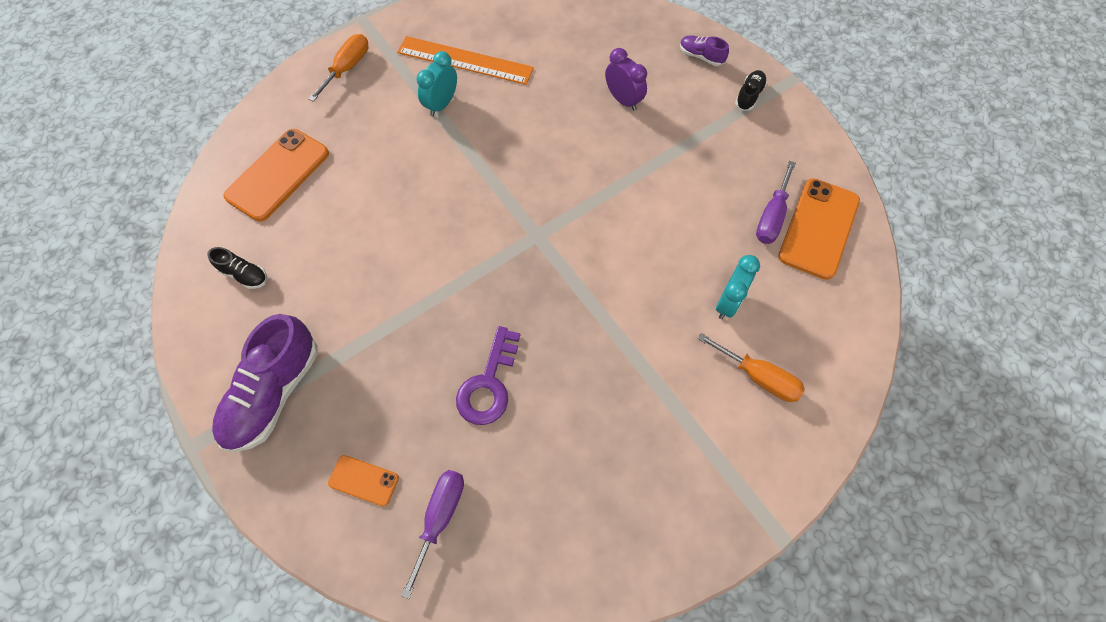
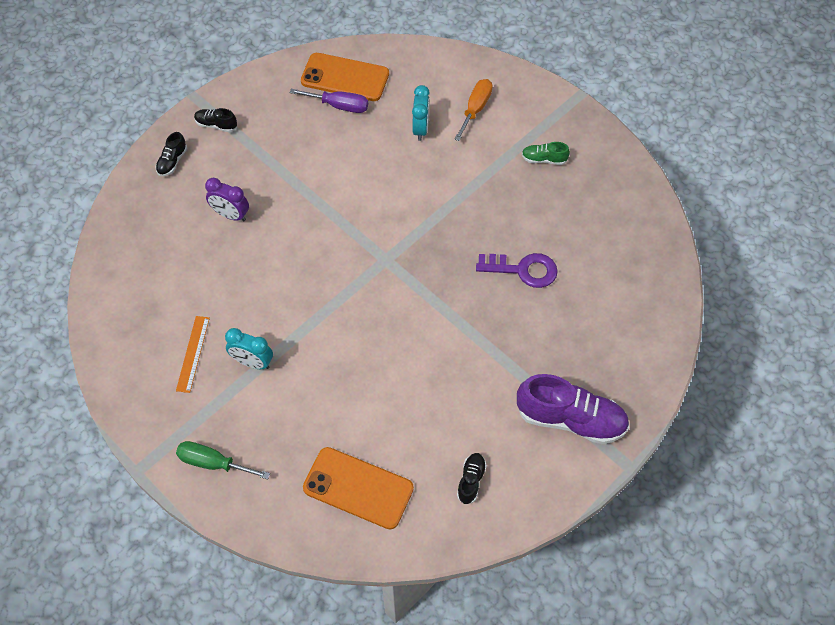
camera: 100 degrees left, 5 degrees down
orange screwdriver [308,34,369,102] -> green screwdriver [176,441,270,479]
orange phone [328,455,399,506] -> none
orange ruler [397,36,534,85] -> orange ruler [176,316,210,393], size x0.60
purple screwdriver [401,470,464,599] -> none
purple clock [605,48,647,111] -> purple clock turned 105 degrees counterclockwise [205,178,249,221]
purple shoe [680,35,729,66] -> black shoe [156,132,187,176]
turquoise clock [716,255,760,319] -> turquoise clock turned 75 degrees clockwise [412,85,430,141]
none -> green shoe [522,142,570,165]

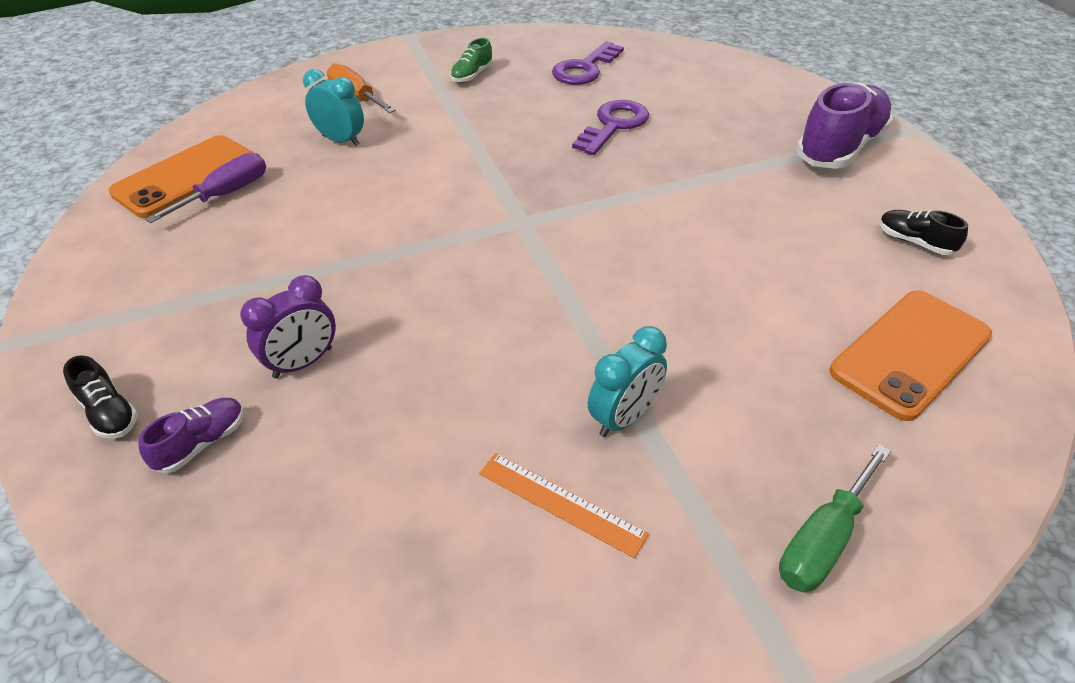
camera: 65 degrees left, 15 degrees down
black shoe [194,108,237,132] -> none
none -> purple shoe [138,398,244,473]
none -> purple key [552,42,624,85]

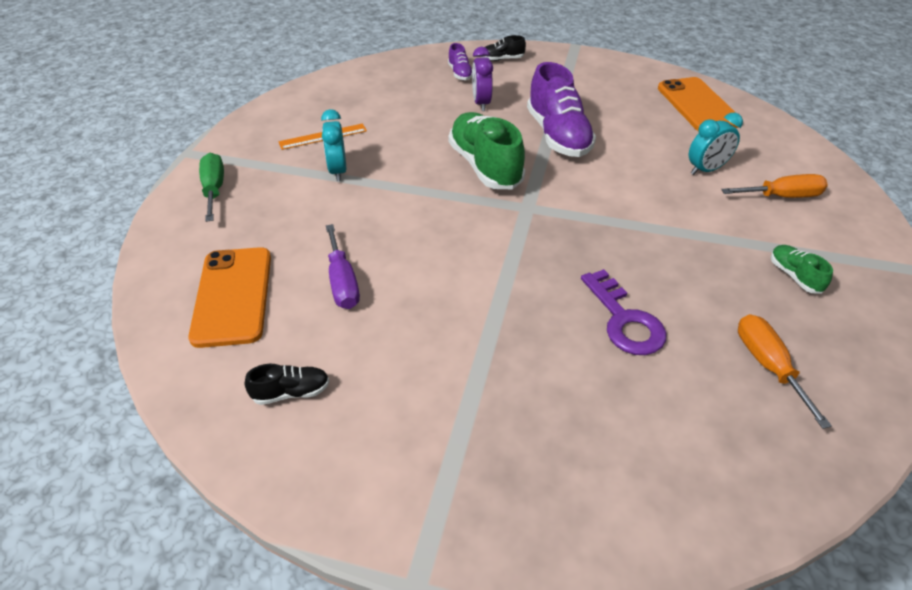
camera: 125 degrees right, 0 degrees up
purple screwdriver [145,153,266,223] -> purple screwdriver moved to [326,224,360,309]
purple key [552,42,624,85] -> orange screwdriver [738,314,832,429]
purple shoe [796,83,893,169] -> purple shoe moved to [527,62,596,157]
none -> green shoe [448,112,525,189]

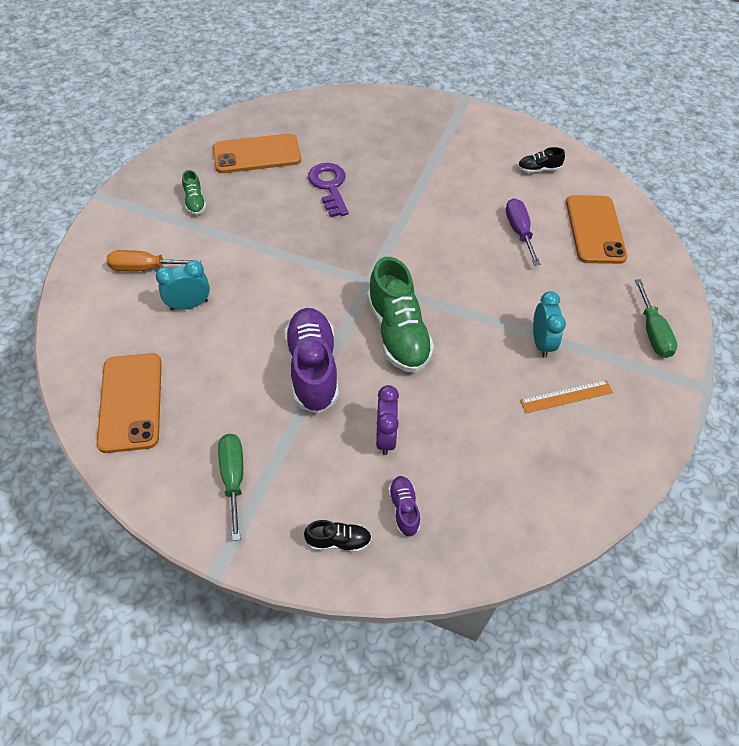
camera: 175 degrees left, 10 degrees up
orange screwdriver [738,314,832,429] -> orange phone [213,133,301,173]
none -> green screwdriver [218,434,243,541]

